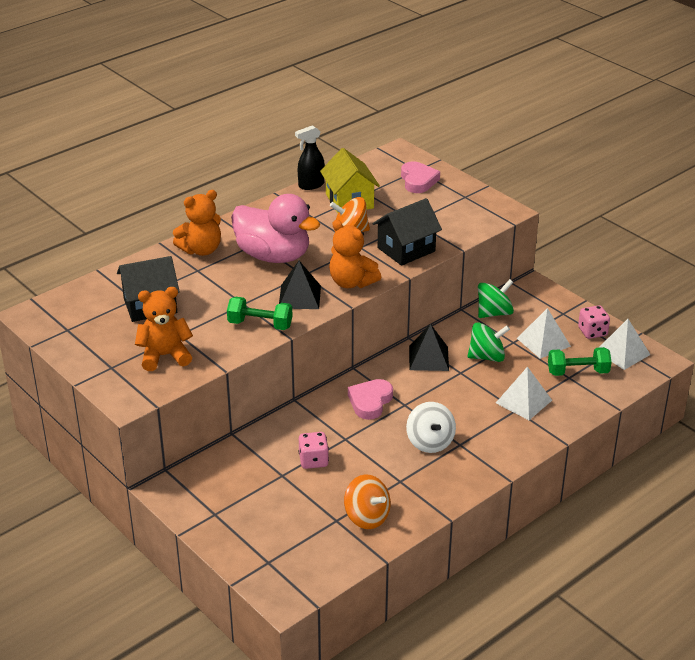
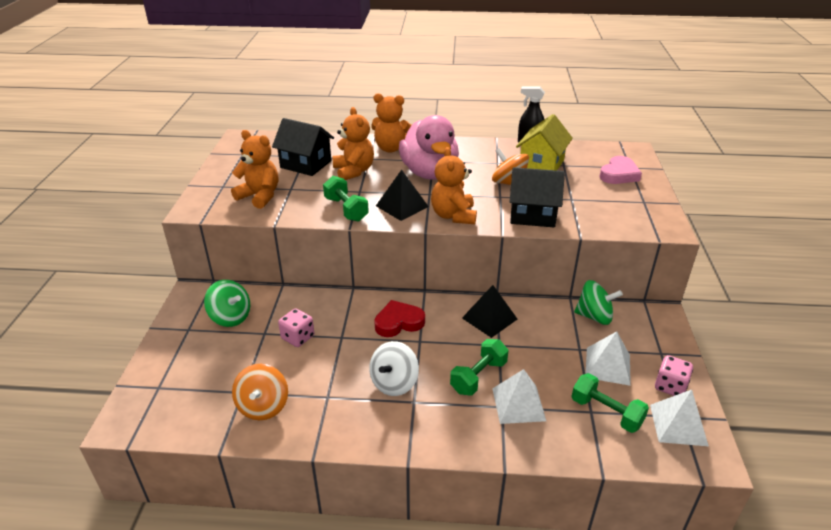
camera: 45 degrees right, 0 degrees up
pink heart [348,379,393,420] -> red heart [374,300,425,337]
green spinning top [468,322,510,362] -> green spinning top moved to [204,280,250,327]
none -> orange teddy bear [333,107,374,180]
none -> green dumbbell [450,339,508,396]

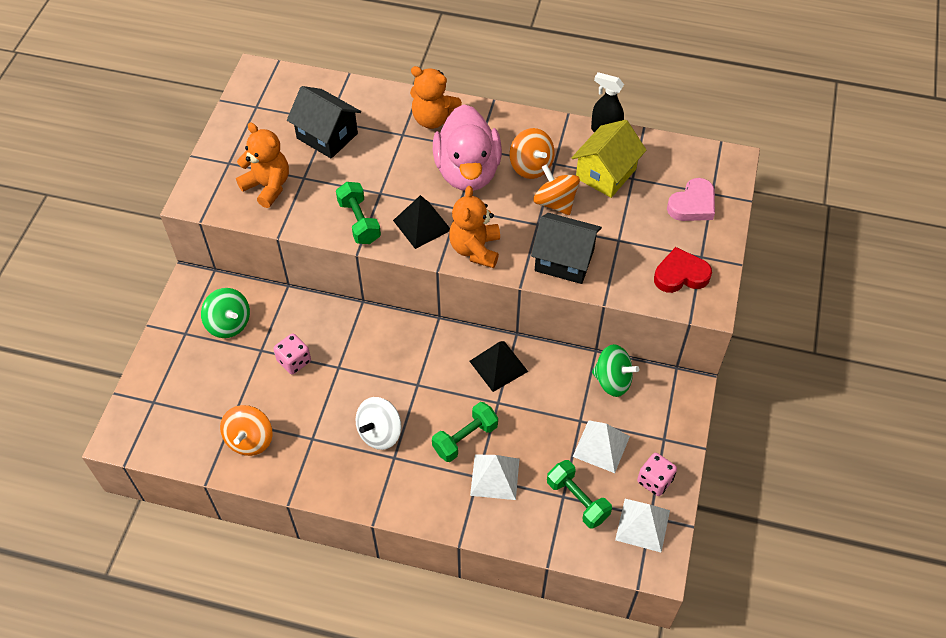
camera: 10 degrees right, 20 degrees up
orange teddy bear [333,107,374,180] -> none
red heart [374,300,425,337] -> red heart moved to [654,247,712,293]
none -> orange spinning top [509,128,555,179]

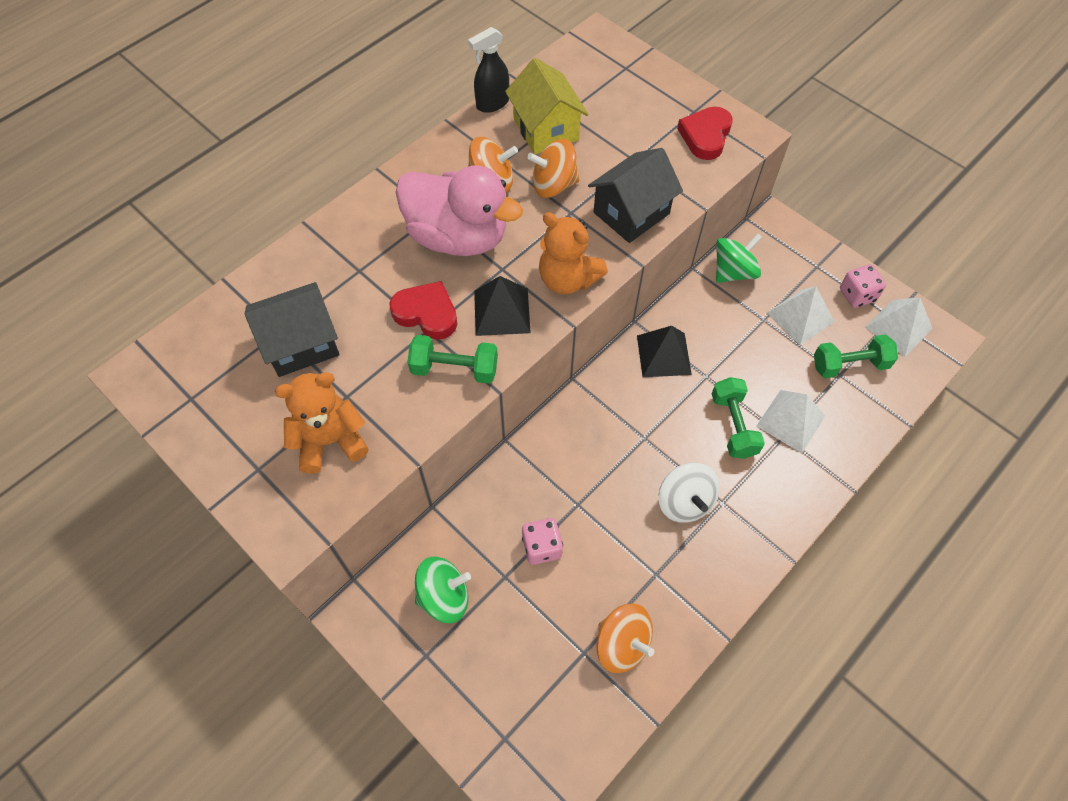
camera: 60 degrees left, 5 degrees up
orange teddy bear [410,66,462,129] -> none
pink heart [667,178,715,221] -> none
none -> red heart [390,281,457,340]

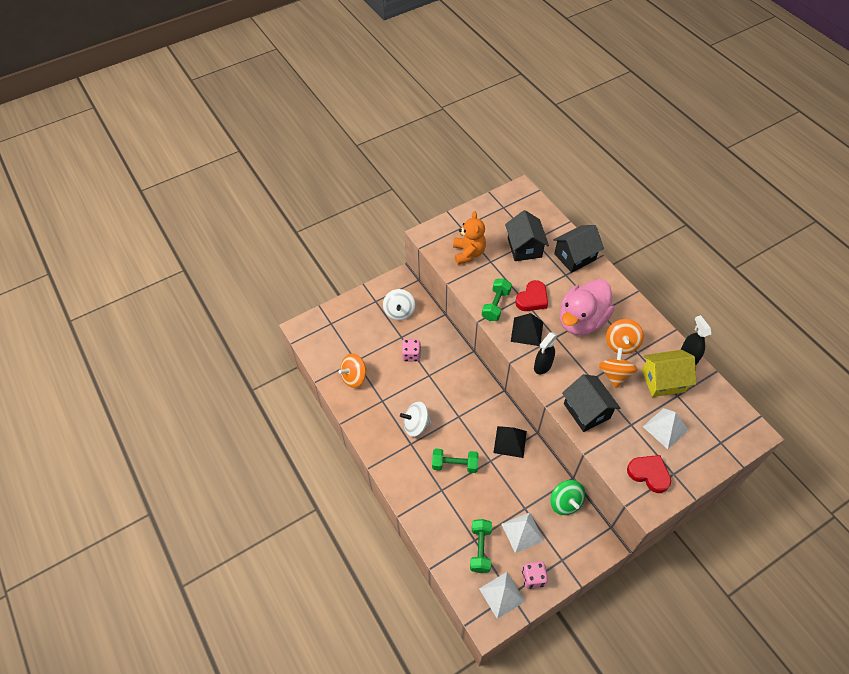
camera: 105 degrees right, 5 degrees down
green spinning top [415,557,471,623] -> white spinning top [383,289,415,320]
orange teddy bear [539,212,608,294] -> black spray bottle [534,332,557,374]
white pyramid [757,390,825,453] -> white pyramid moved to [643,408,688,449]
none -> black house [553,225,604,273]

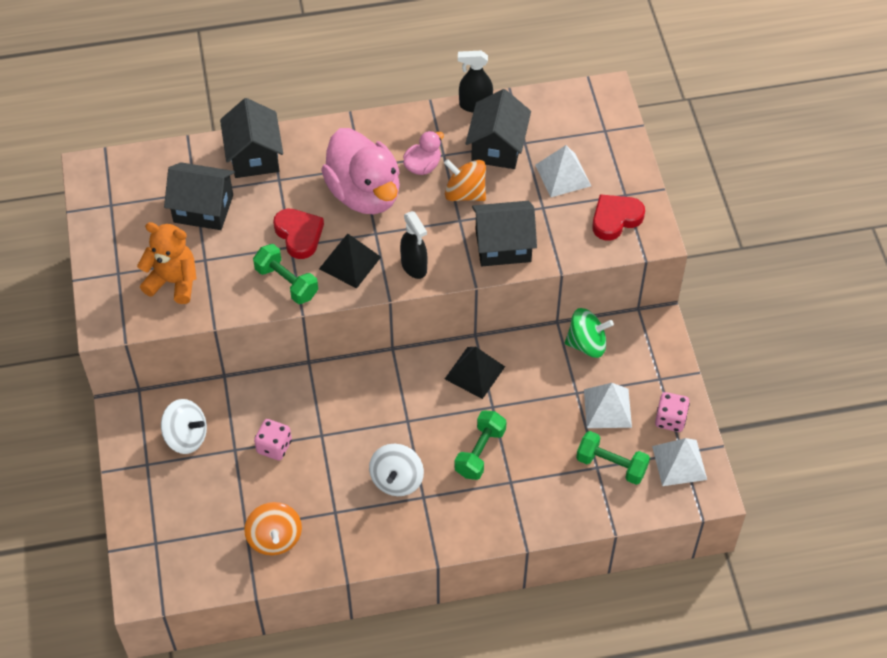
camera: 70 degrees left, 0 degrees up
orange spinning top [606,319,644,354] -> pink duck [403,131,444,175]
yellow house [642,350,696,397] -> black house [465,89,531,169]

